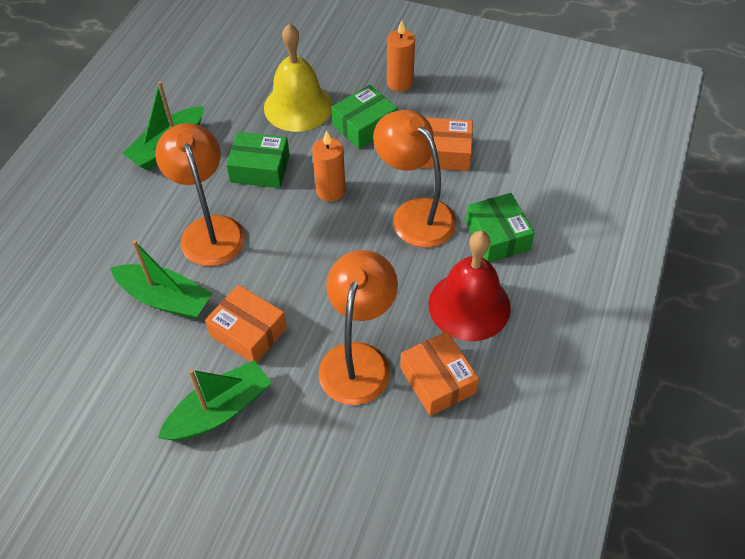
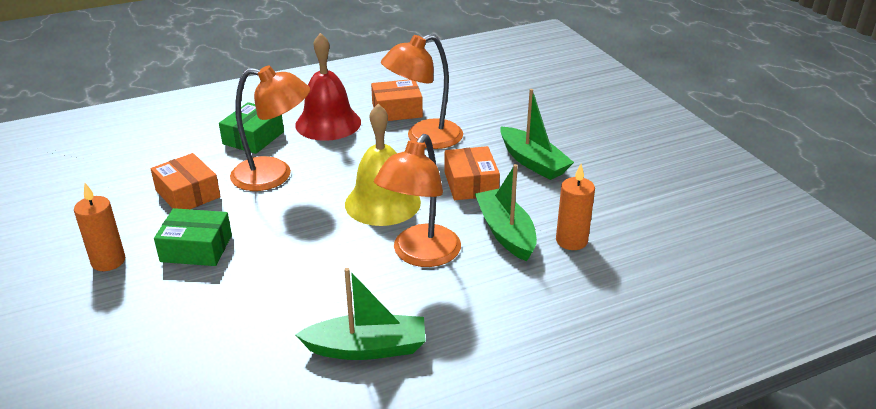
camera: 135 degrees left, 20 degrees down
green boat [158,360,271,440] -> green boat turned 135 degrees counterclockwise [500,89,574,180]
green box [226,132,290,188] -> none
yellow bell [264,23,333,132] -> yellow bell moved to [345,104,421,226]
orange candle [312,130,346,202] -> orange candle moved to [556,164,595,250]
orange lamp [373,110,457,248] -> orange lamp turned 90 degrees counterclockwise [230,66,310,191]
orange box [400,331,479,416] -> orange box turned 60 degrees clockwise [371,79,423,121]

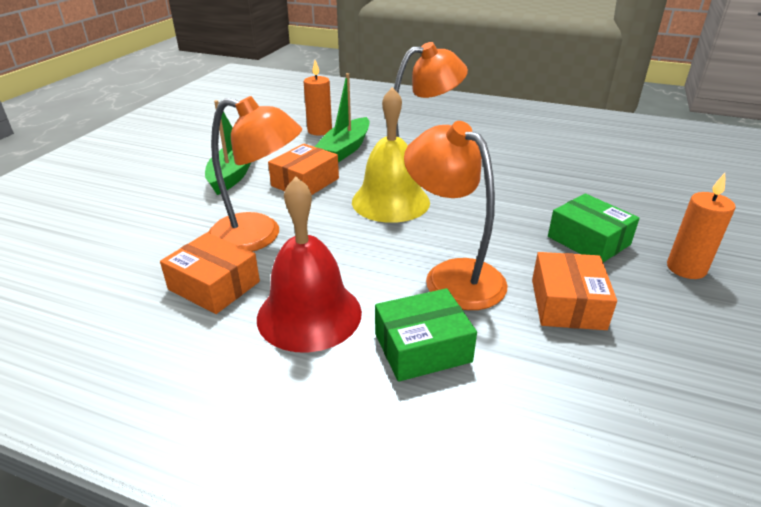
camera: 135 degrees left, 0 degrees up
green boat [295,268,426,360] -> none

